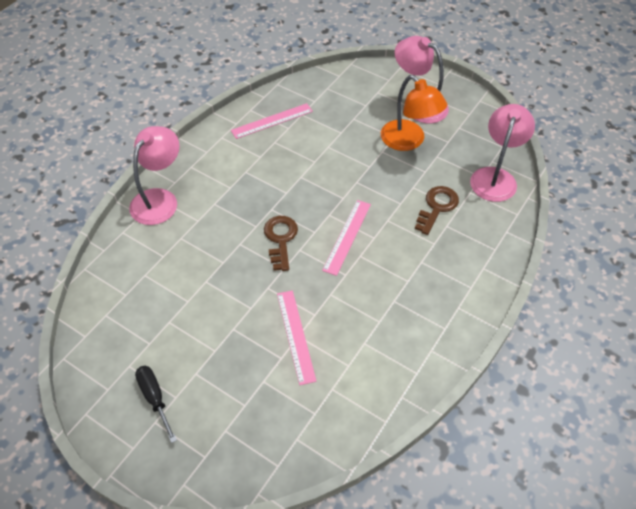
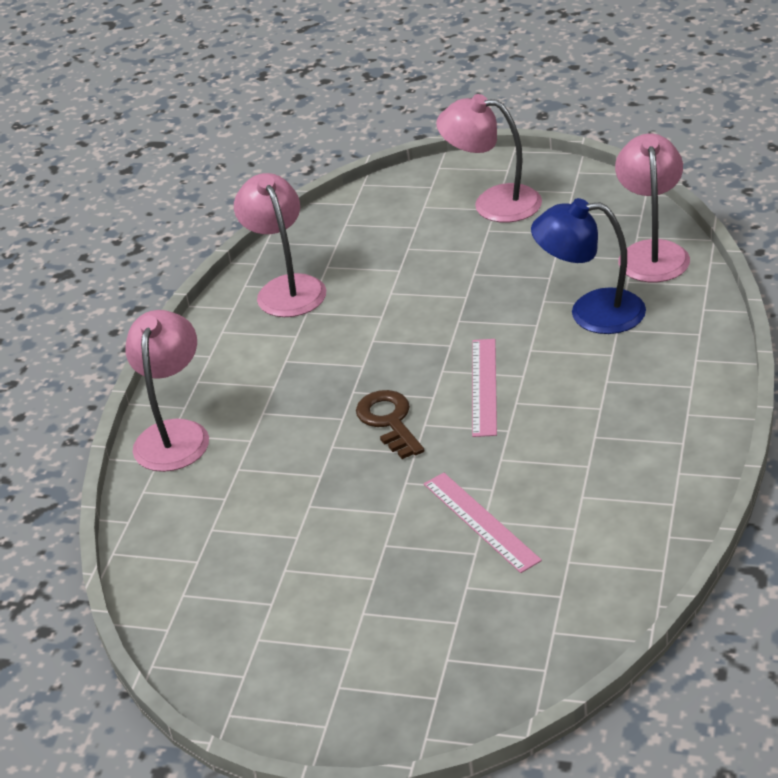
camera: 15 degrees left, 15 degrees down
black screwdriver [135,366,177,443] -> none
pink ruler [231,103,313,139] -> pink lamp [234,173,326,317]
orange lamp [381,75,447,151] -> none
brown key [415,186,459,235] -> blue lamp [531,198,646,334]

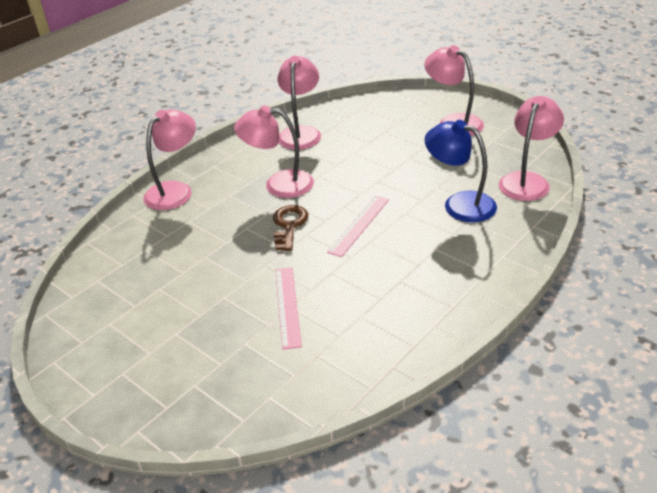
camera: 25 degrees right, 0 degrees up
none -> pink lamp [234,105,314,198]

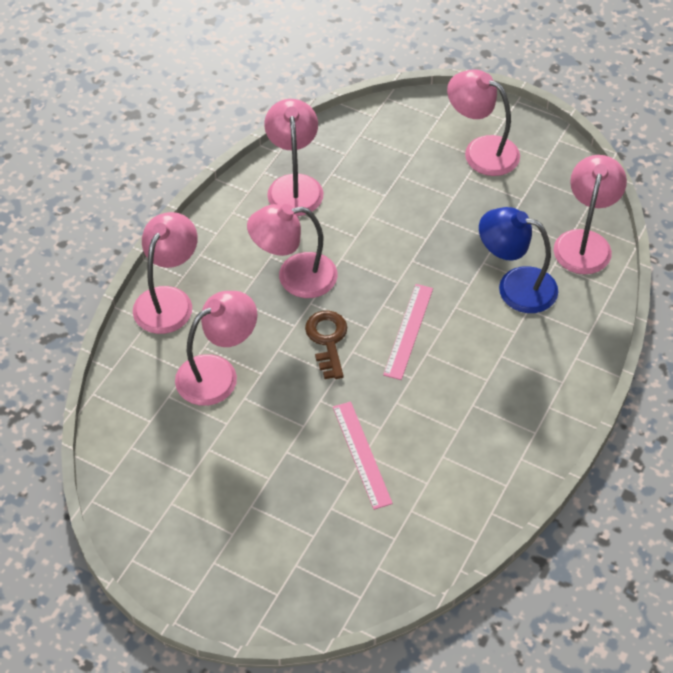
camera: 15 degrees left, 15 degrees up
none -> pink lamp [175,291,257,406]

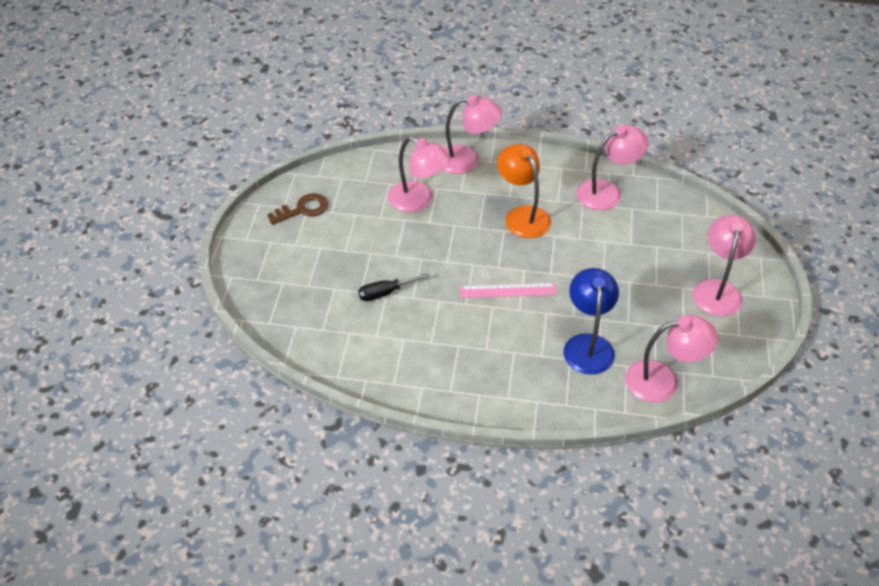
camera: 70 degrees right, 5 degrees down
pink lamp [247,204,338,298] -> orange lamp [497,144,551,238]
brown key [305,311,347,379] -> brown key moved to [267,193,328,225]
pink ruler [333,402,393,510] -> black screwdriver [358,273,430,301]

